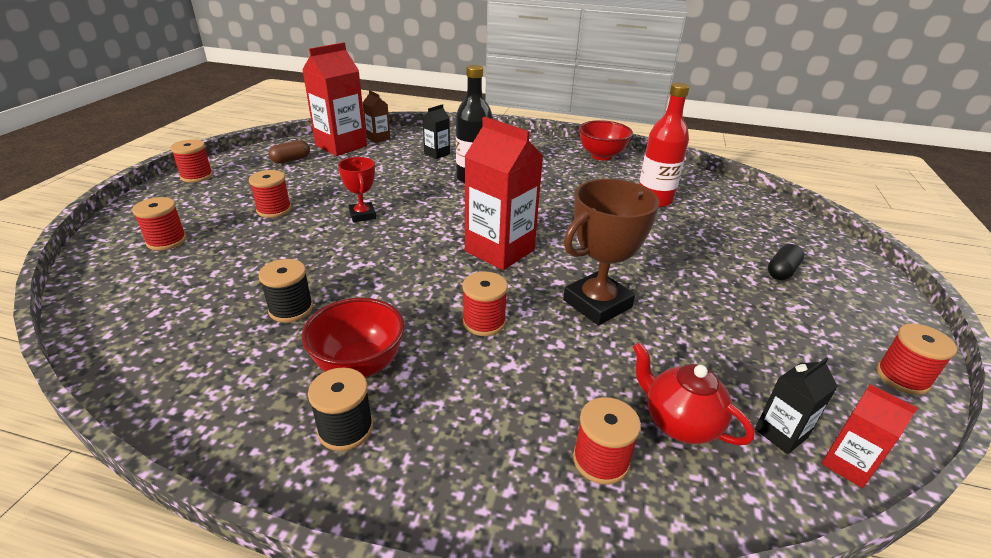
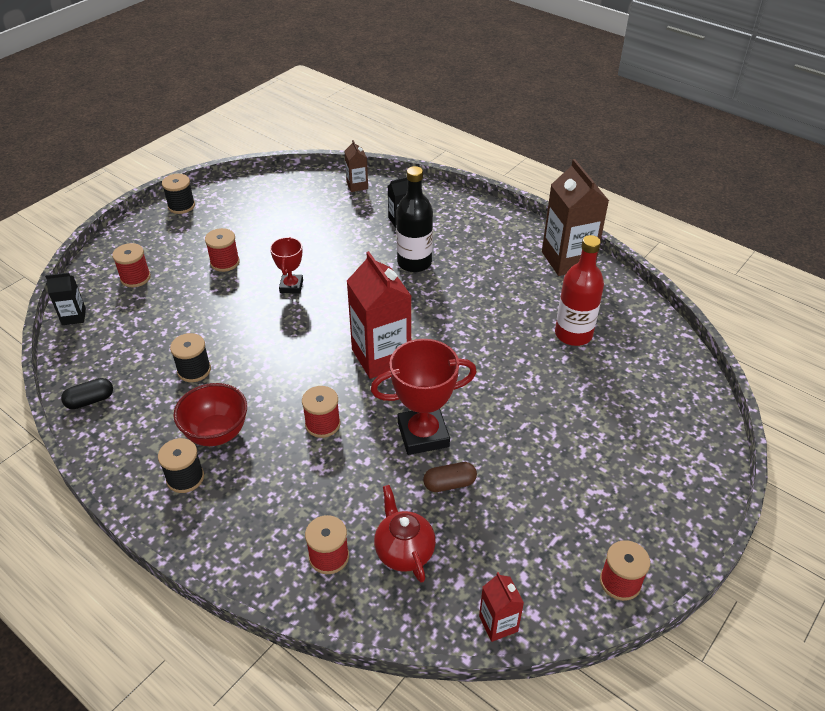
camera: 25 degrees right, 10 degrees up
red spool [170,139,213,183] -> black spool [162,174,195,214]
brown capsule [269,140,310,164] -> brown capsule moved to [423,462,477,492]
red carton [302,42,367,156] -> none
brown trophy [563,179,660,326] -> red trophy [371,339,477,455]
red bowl [579,120,633,161] -> brown carton [542,159,609,276]
black carton [755,357,838,454] -> black carton moved to [45,273,86,325]
black capsule [768,244,804,280] -> black capsule moved to [61,378,113,409]

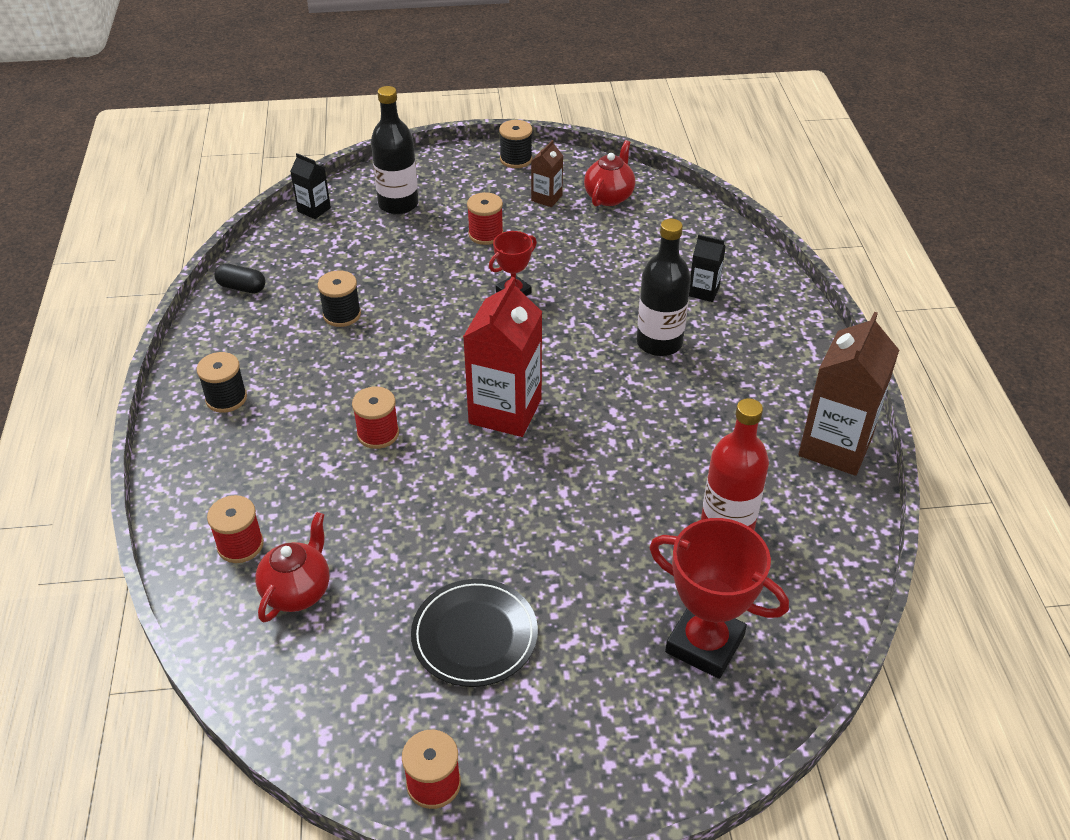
camera: 45 degrees right, 0 degrees up
red spool [112,243,151,287] -> black bottle [371,86,419,215]
red bowl [173,383,247,446] -> none
brown carton [344,140,368,192] -> brown carton moved to [531,140,563,207]
red trophy [371,339,477,455] -> red trophy moved to [649,518,789,679]
brown capsule [423,462,477,492] -> none
red carton [479,572,524,642] -> none
none -> black plate [411,579,538,687]
none -> red teapot [584,140,635,206]

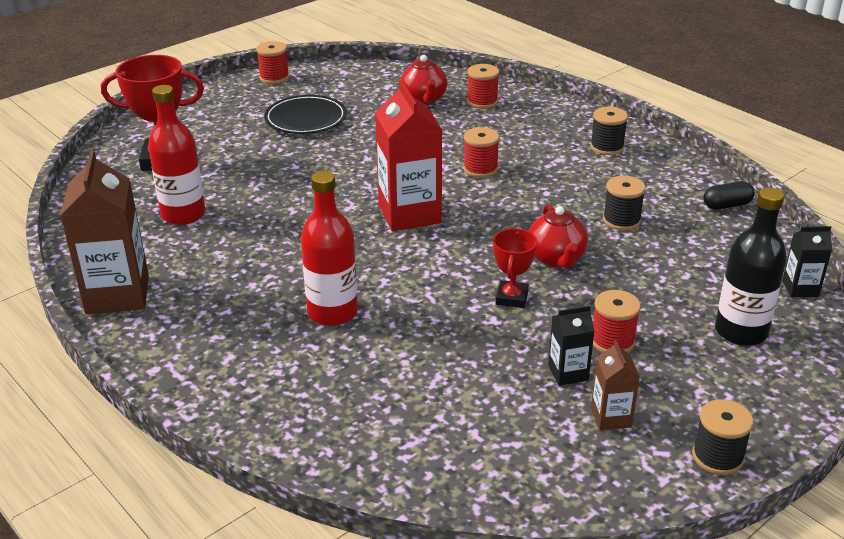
camera: 145 degrees right, 10 degrees down
red teapot [584,140,635,206] -> red teapot moved to [529,204,588,268]
black bottle [637,219,691,356] -> red bottle [301,171,358,326]
black carton [689,235,726,302] -> black carton moved to [548,306,595,386]

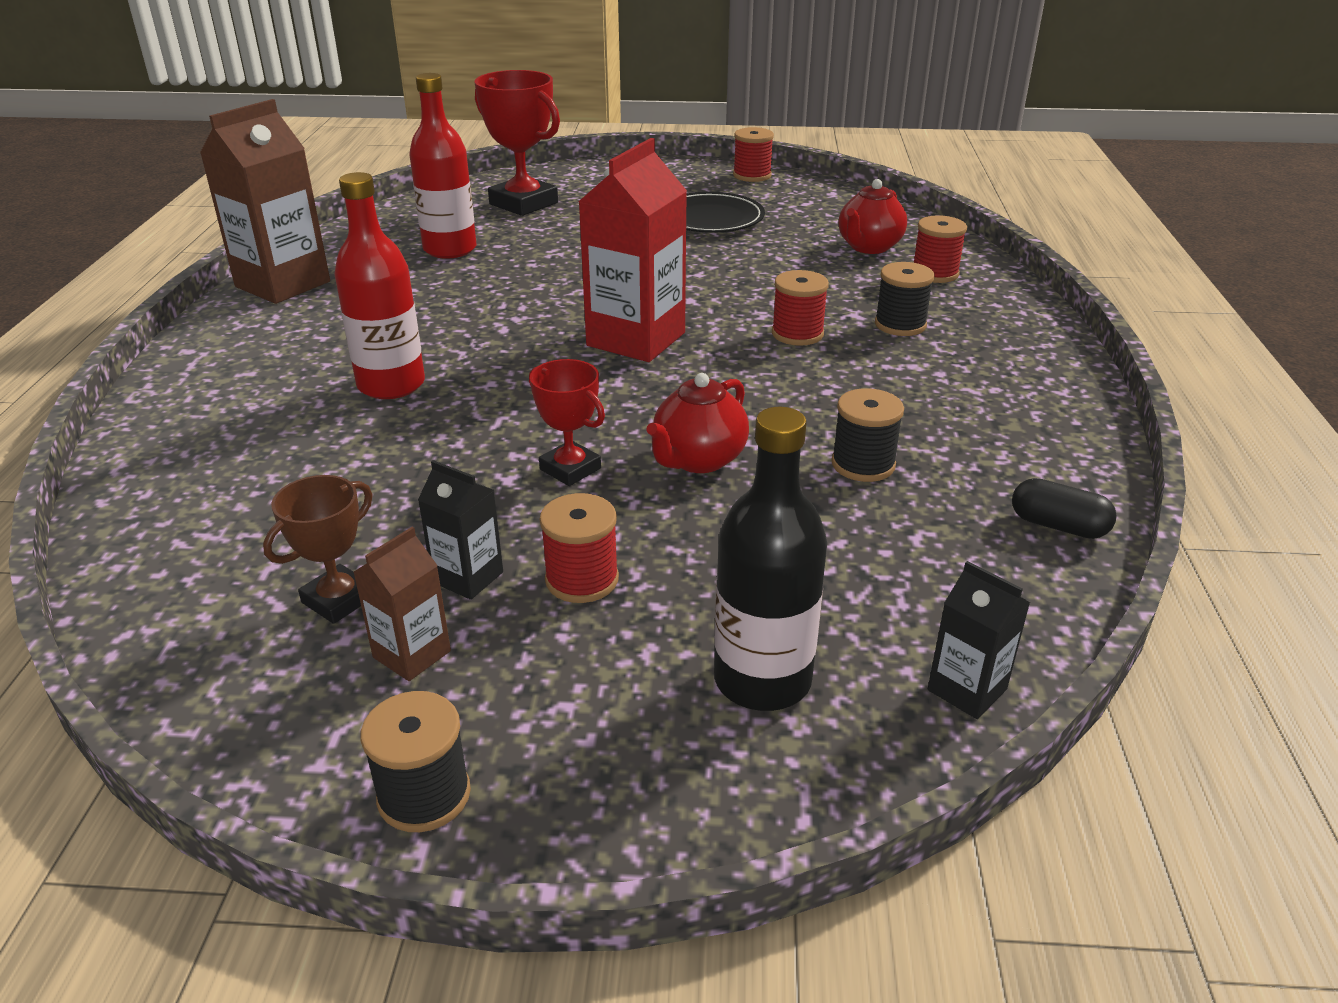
camera: 45 degrees right, 0 degrees up
red trophy [493,228,537,308] -> red trophy turned 75 degrees clockwise [529,359,605,486]
black spool [590,106,628,155] -> black spool moved to [875,262,935,336]
none -> brown trophy [263,475,372,624]

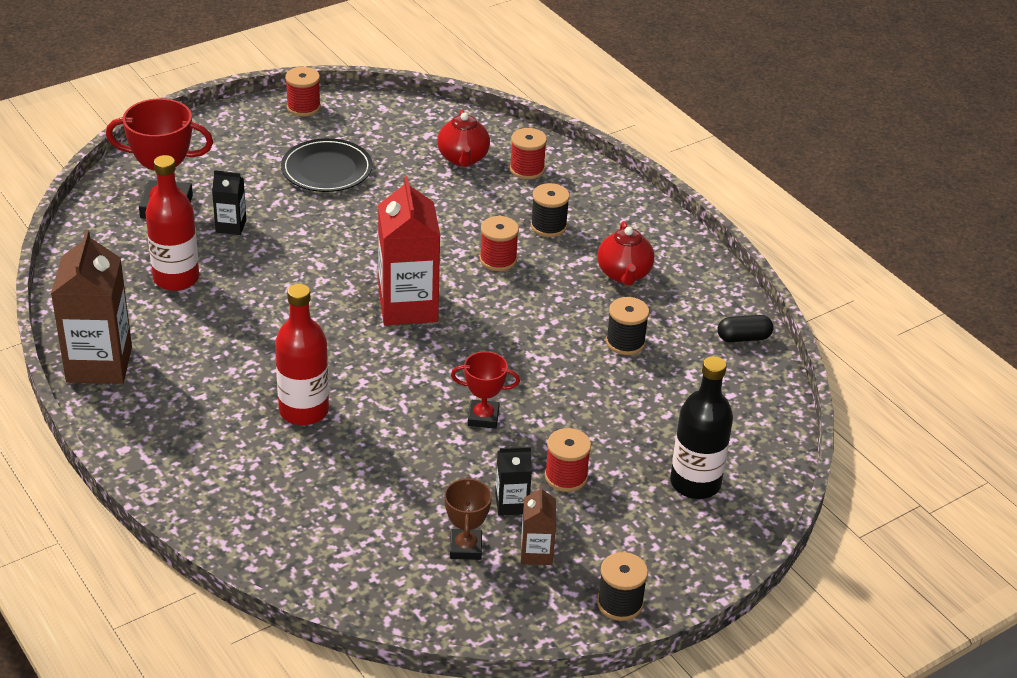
camera: 40 degrees left, 5 degrees up
red teapot [646,373,749,473] -> red teapot moved to [597,221,654,286]
black carton [928,561,1030,719] -> black carton moved to [212,170,246,235]

